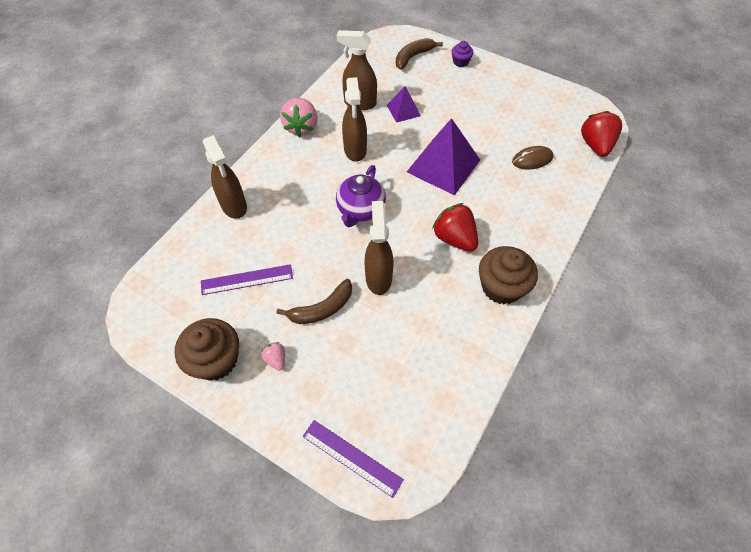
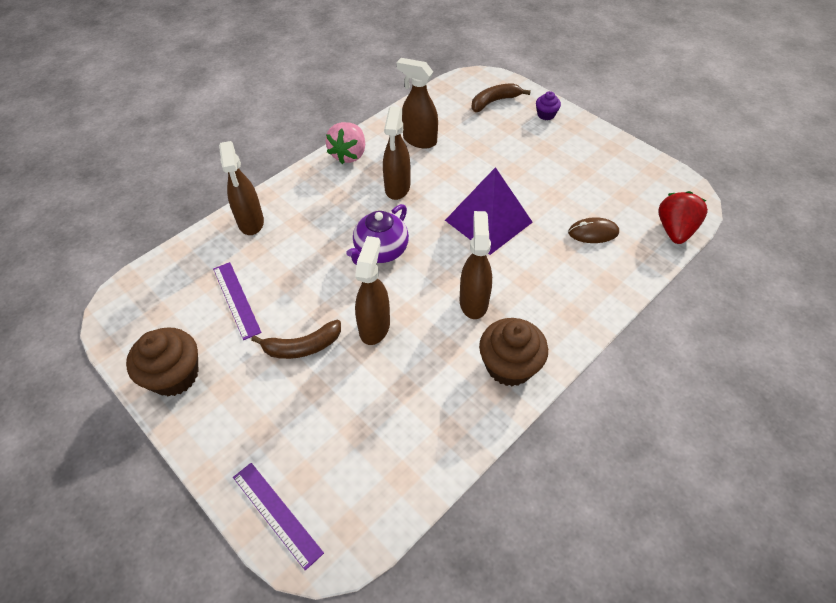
camera: 15 degrees right, 5 degrees down
purple ruler [201,264,293,295] -> purple ruler turned 60 degrees clockwise [213,262,262,340]
pink strawberry [261,342,285,371] -> none
purple pyramid [387,86,421,123] -> none
red strawberry [432,203,478,252] -> brown spray bottle [460,211,492,319]

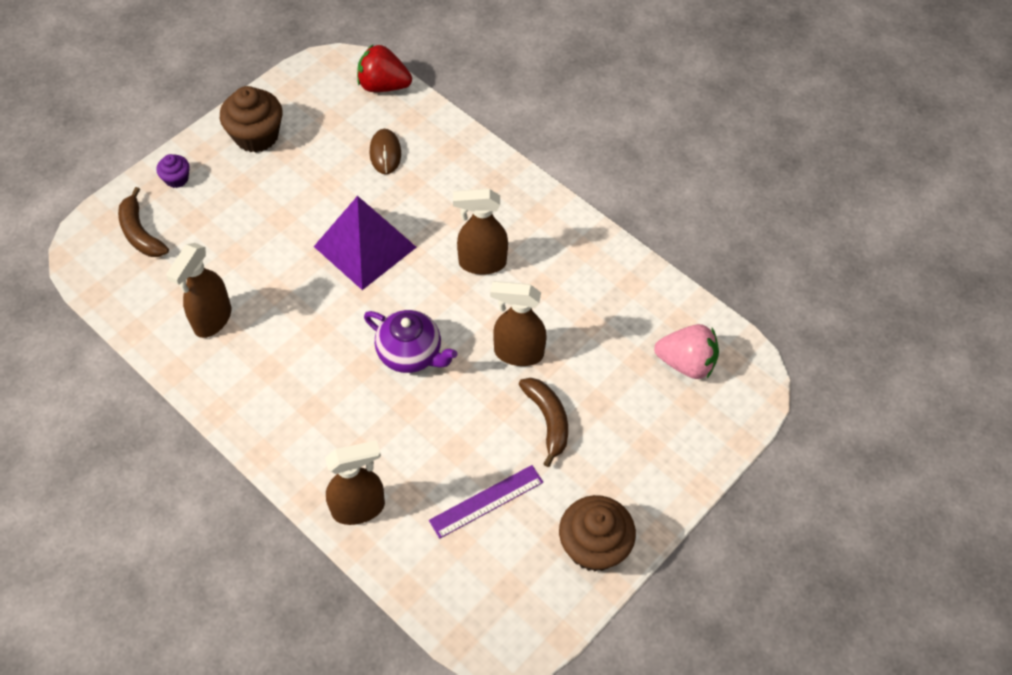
camera: 95 degrees left, 5 degrees up
purple ruler [233,463,324,570] -> none
pink strawberry [325,122,365,164] -> pink strawberry moved to [654,324,719,379]
brown spray bottle [383,106,410,200] -> none
brown cupcake [479,318,548,386] -> brown cupcake moved to [220,86,282,153]

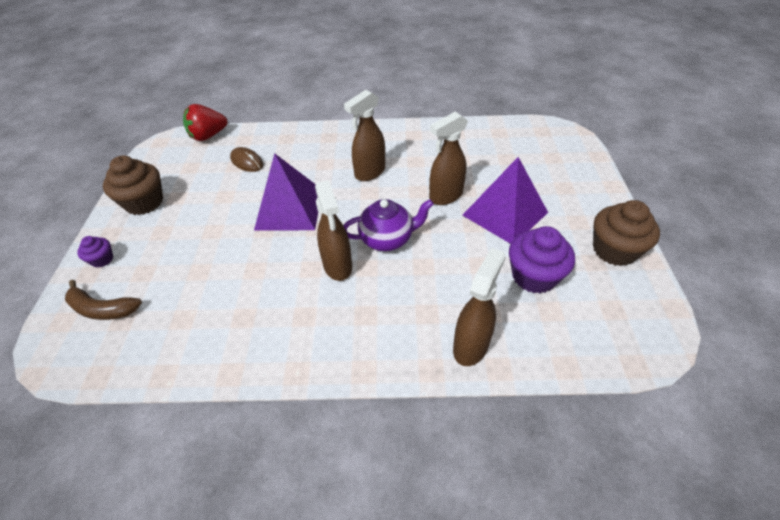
camera: 40 degrees left, 10 degrees down
brown spray bottle [166,243,231,338] -> brown spray bottle moved to [315,180,352,281]
purple ruler [429,465,543,539] -> purple cupcake [509,226,575,294]
brown banana [519,378,568,467] -> purple pyramid [463,157,548,244]
pink strawberry [654,324,719,379] -> none

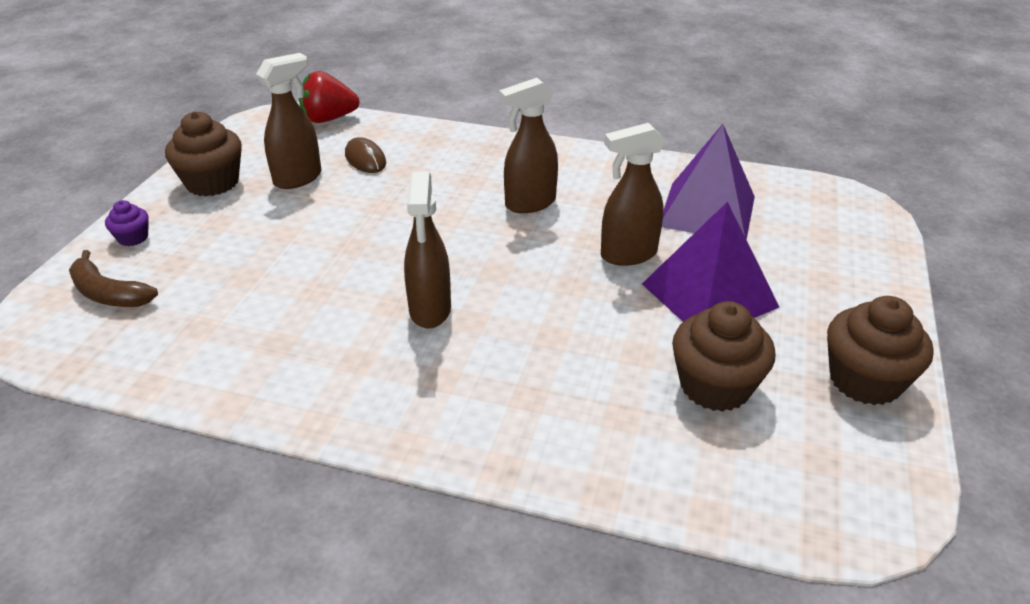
camera: 15 degrees right, 10 degrees down
purple pyramid [254,153,318,231] -> purple pyramid moved to [662,124,755,240]
purple teapot [343,199,434,251] -> none
brown spray bottle [453,247,506,366] -> brown spray bottle moved to [256,53,322,189]
purple cupcake [509,226,575,294] -> brown cupcake [672,301,775,412]

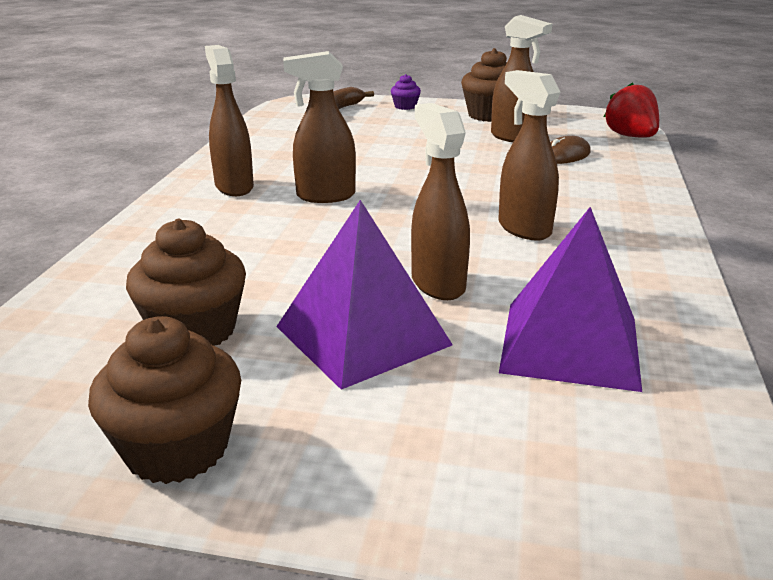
camera: 85 degrees right, 10 degrees down
none -> brown spray bottle [205,45,254,196]

